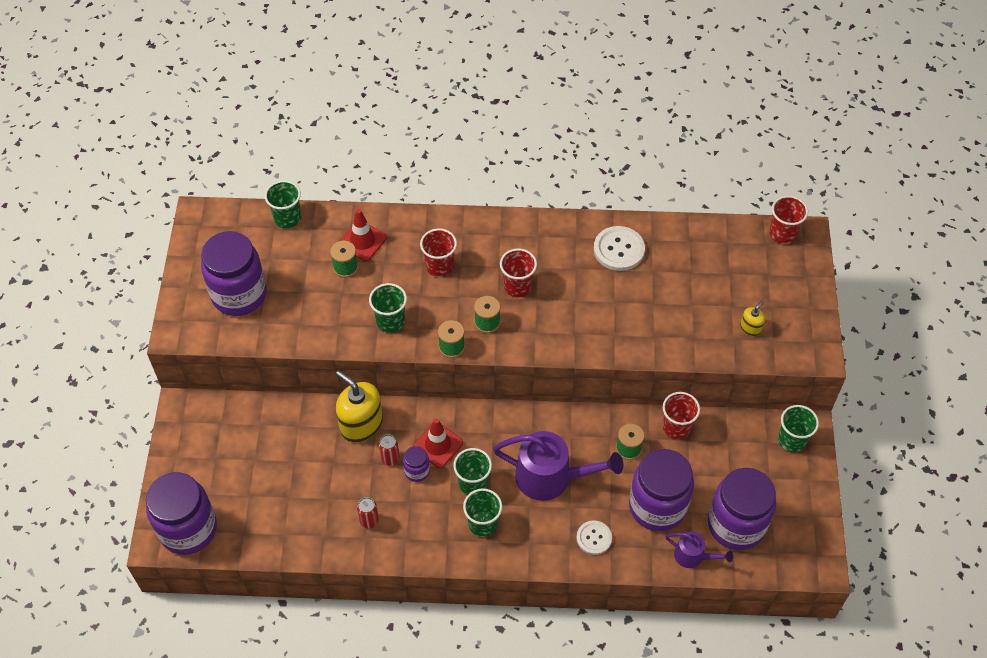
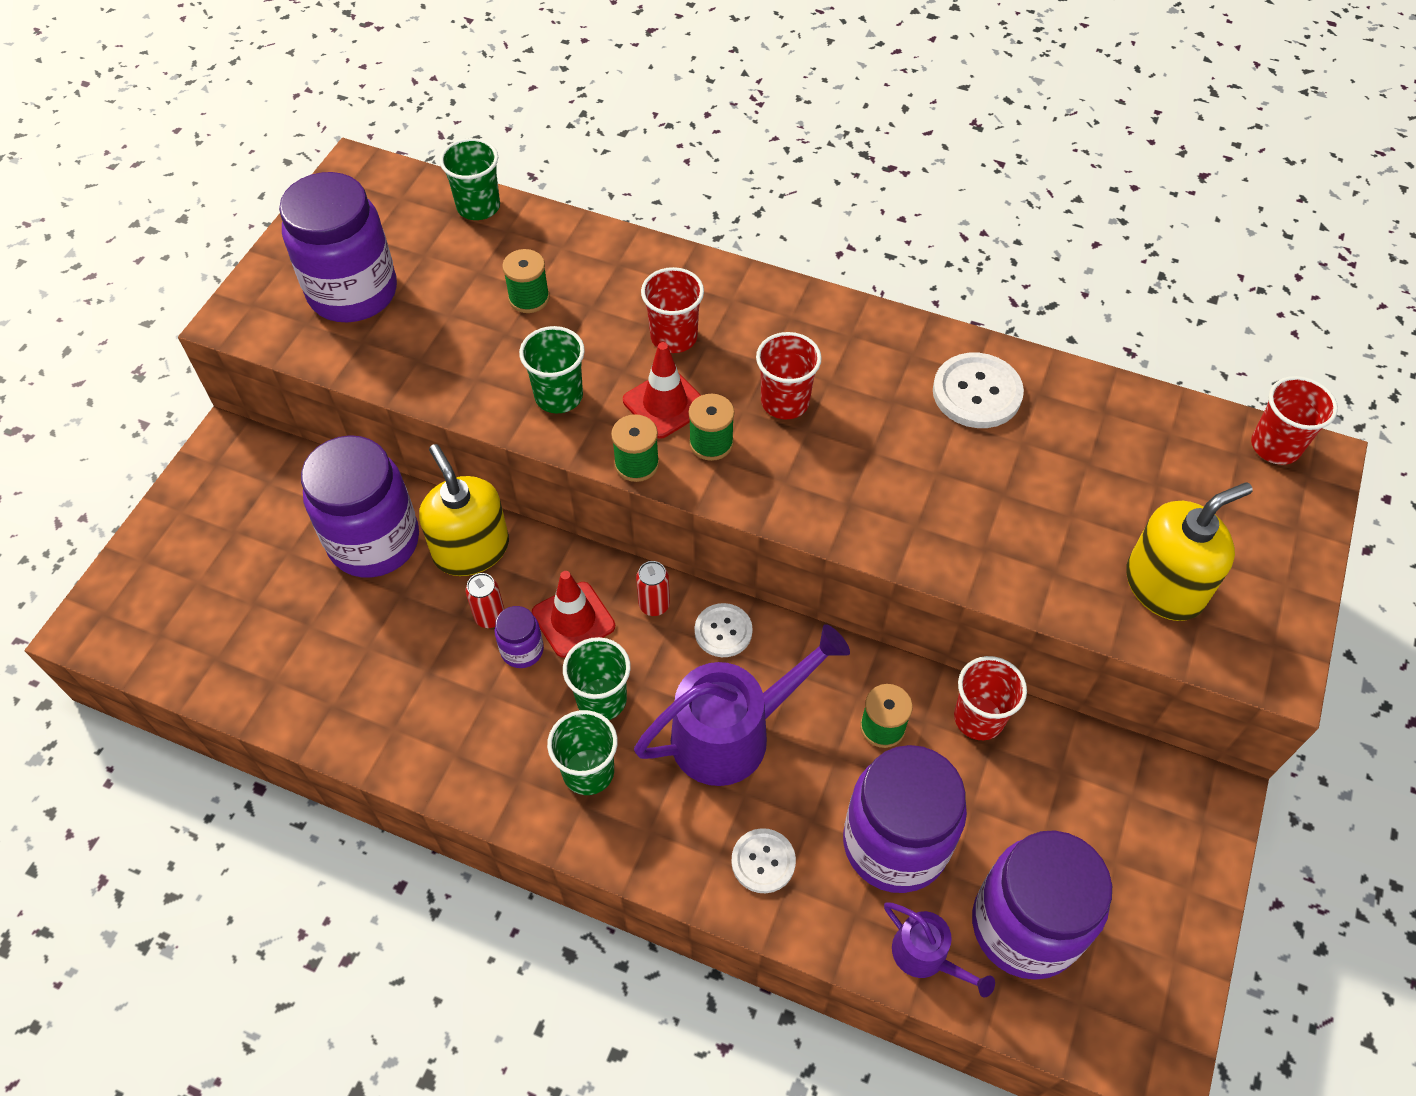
camera: 20 degrees right, 0 degrees up
purple jar [146,472,217,555] -> purple jar moved to [301,435,419,578]
red traffic cone [340,209,387,261] -> red traffic cone moved to [623,342,701,439]
red can [357,497,379,528] -> red can moved to [636,561,670,616]
purple watering can [493,431,623,501] -> purple watering can turned 60 degrees counterclockwise [634,624,850,786]
yellow soap dispenser [740,300,765,336] -> yellow soap dispenser [1126,482,1253,621], size x2.12
green cup [778,405,819,453] -> none
none -> white button [695,603,753,657]

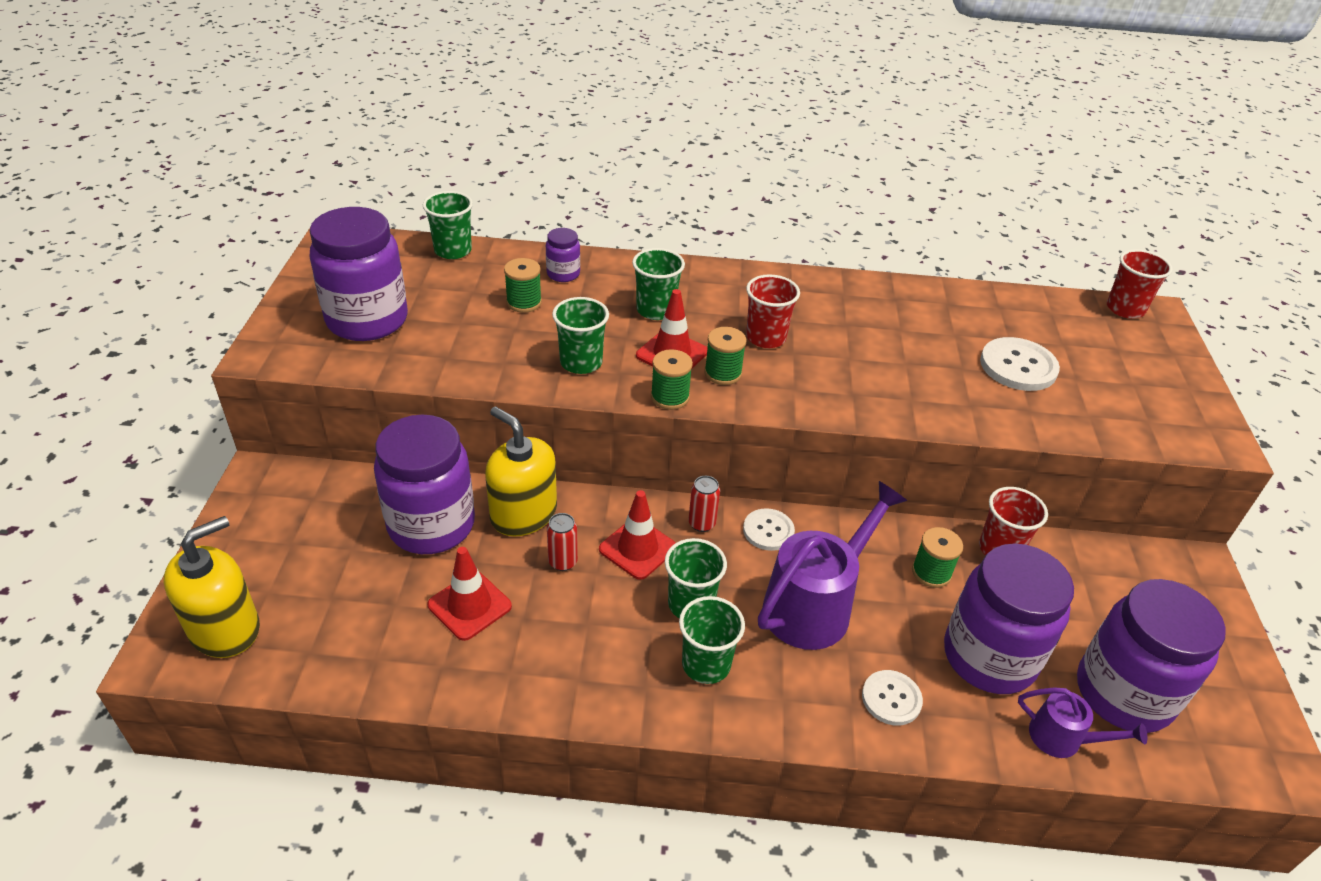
camera: 20 degrees left, 15 degrees down
purple jar [495,606,544,668] -> purple jar moved to [546,228,580,282]
red cup [641,267,704,353] -> green cup [632,248,685,320]
white button [933,353,1024,428] -> white button moved to [980,337,1060,391]
yellow soap dispenser [1126,482,1253,621] -> yellow soap dispenser moved to [164,516,260,658]
none -> red traffic cone [428,547,512,641]

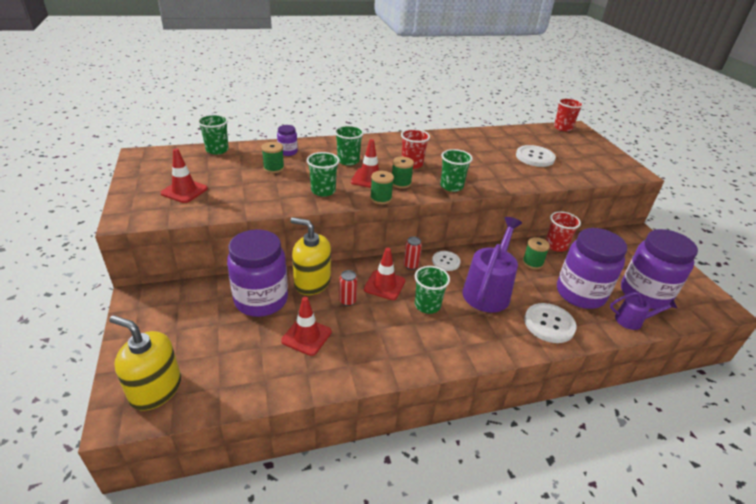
camera: 20 degrees left, 5 degrees down
yellow soap dispenser [164,516,260,658] -> yellow soap dispenser turned 90 degrees counterclockwise [109,315,181,411]
purple jar [310,207,408,341] -> red traffic cone [160,149,208,203]
green cup [679,596,745,684] -> green cup moved to [440,149,473,192]
white button [862,670,923,726] -> white button [524,303,576,343], size x1.55

